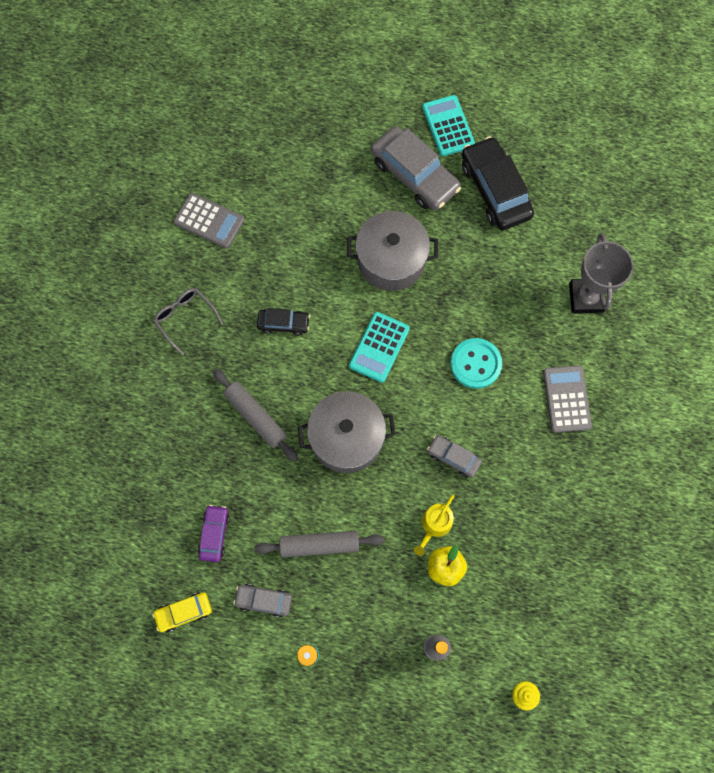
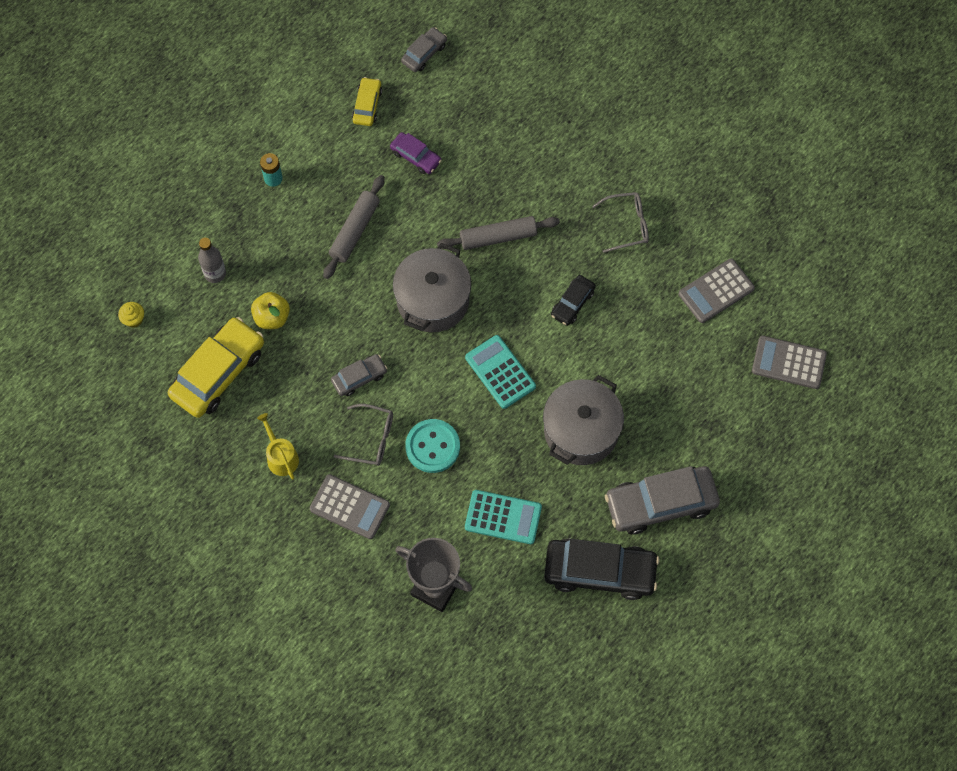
camera: 120 degrees right, 5 degrees down
grey car [233,584,292,617] -> grey car moved to [401,27,447,72]
yellow watering can [414,494,454,556] -> yellow watering can moved to [257,413,299,479]
turquoise calculator [422,95,475,156] -> turquoise calculator moved to [465,490,542,544]
none -> yellow car [168,317,264,418]
none -> grey glasses [334,404,393,466]
none -> grey calculator [752,336,827,389]

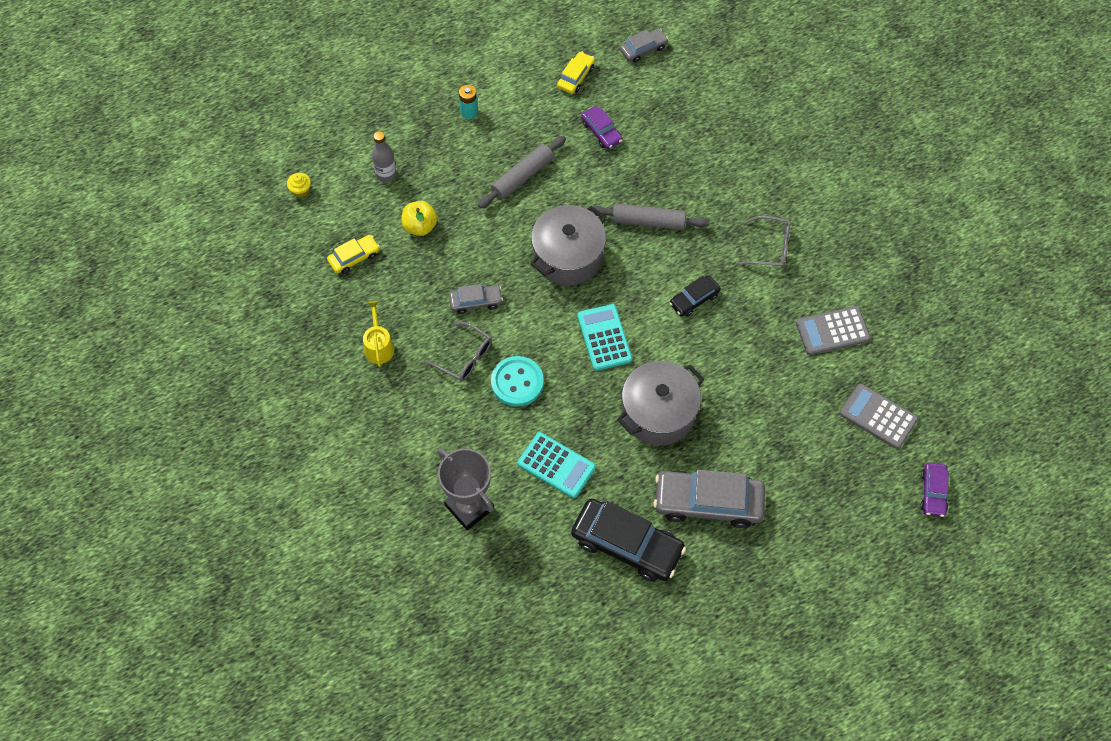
camera: 20 degrees right, 5 degrees down
yellow car [168,317,264,418] -> yellow car [327,235,380,274], size x0.52
grey calculator [310,474,390,539] -> none
none -> purple car [920,463,949,517]

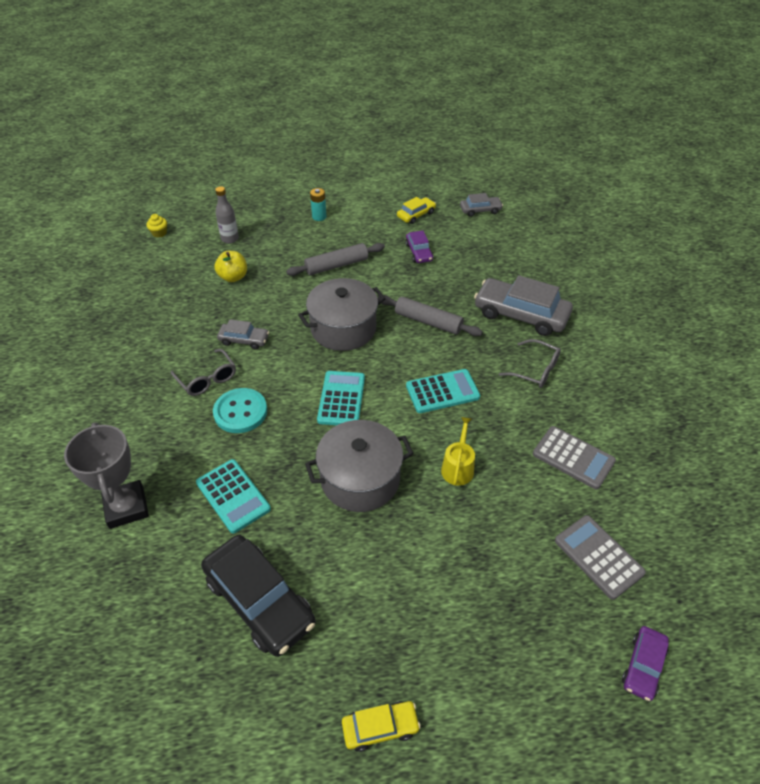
camera: 20 degrees right, 15 degrees down
yellow car [327,235,380,274] -> yellow car moved to [342,701,421,752]
yellow watering can [363,301,394,367] -> yellow watering can moved to [441,417,475,486]
grey car [654,469,765,528] -> grey car moved to [474,275,573,336]
black car [670,275,721,317] -> turquoise calculator [406,369,480,413]
grey calculator [796,306,871,355] -> grey calculator turned 150 degrees counterclockwise [533,426,616,489]

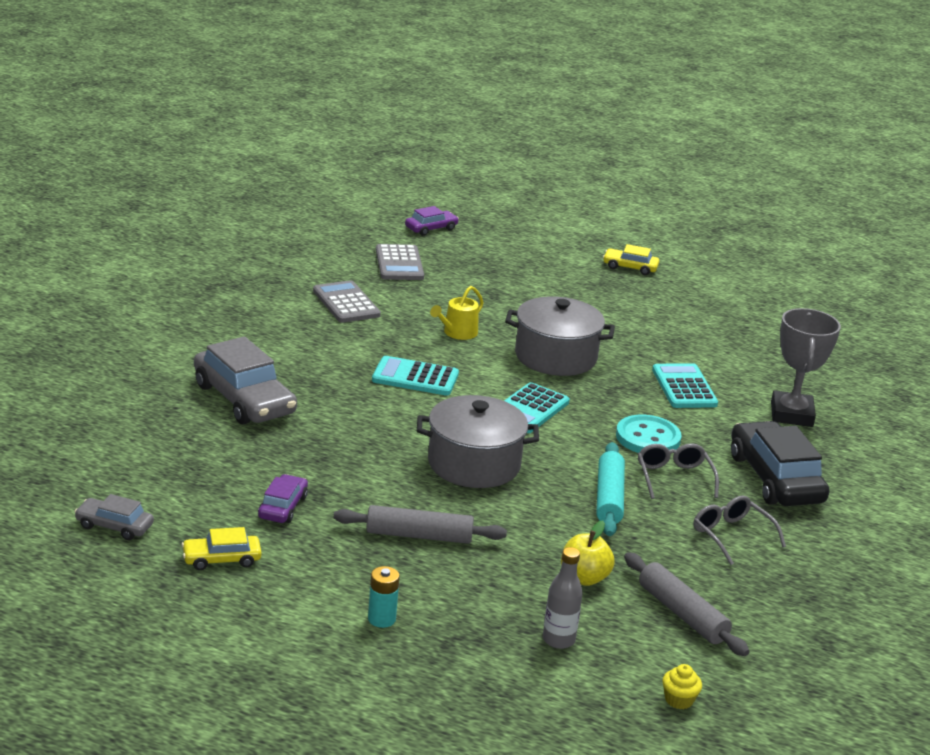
camera: 155 degrees left, 20 degrees down
black car [201,535,316,657] -> black car moved to [731,421,830,506]
grey car [217,319,269,349] -> turquoise rolling pin [596,442,625,536]
grey rolling pin [378,295,483,336] -> grey rolling pin moved to [624,552,750,656]
grey glasses [499,339,561,388] -> grey glasses moved to [693,495,786,565]

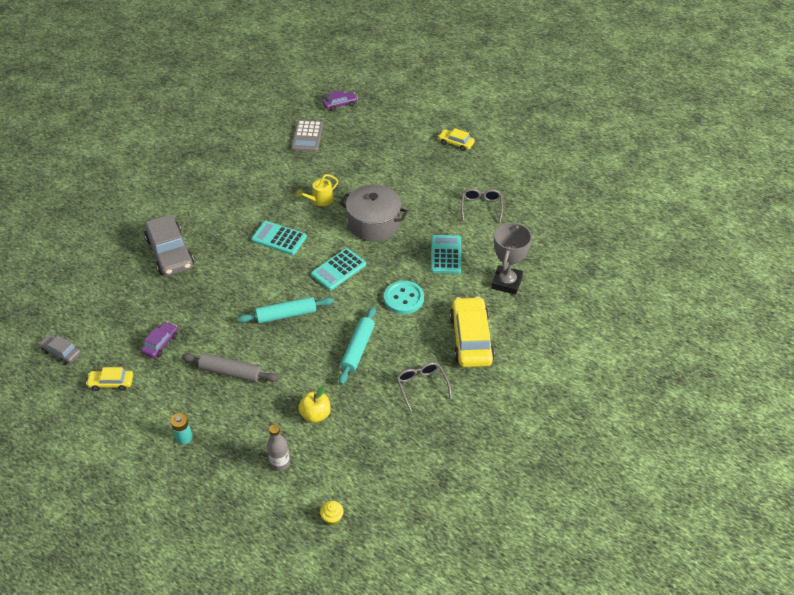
camera: 15 degrees right, 20 degrees up
grey calculator [313,280,381,323] -> none
grey pot [417,395,539,488] -> turquoise rolling pin [237,297,334,323]
grey rolling pin [624,552,750,656] -> none
grey glasses [638,443,719,499] -> grey glasses moved to [461,189,503,223]
black car [731,421,830,506] -> yellow car [450,297,495,367]

